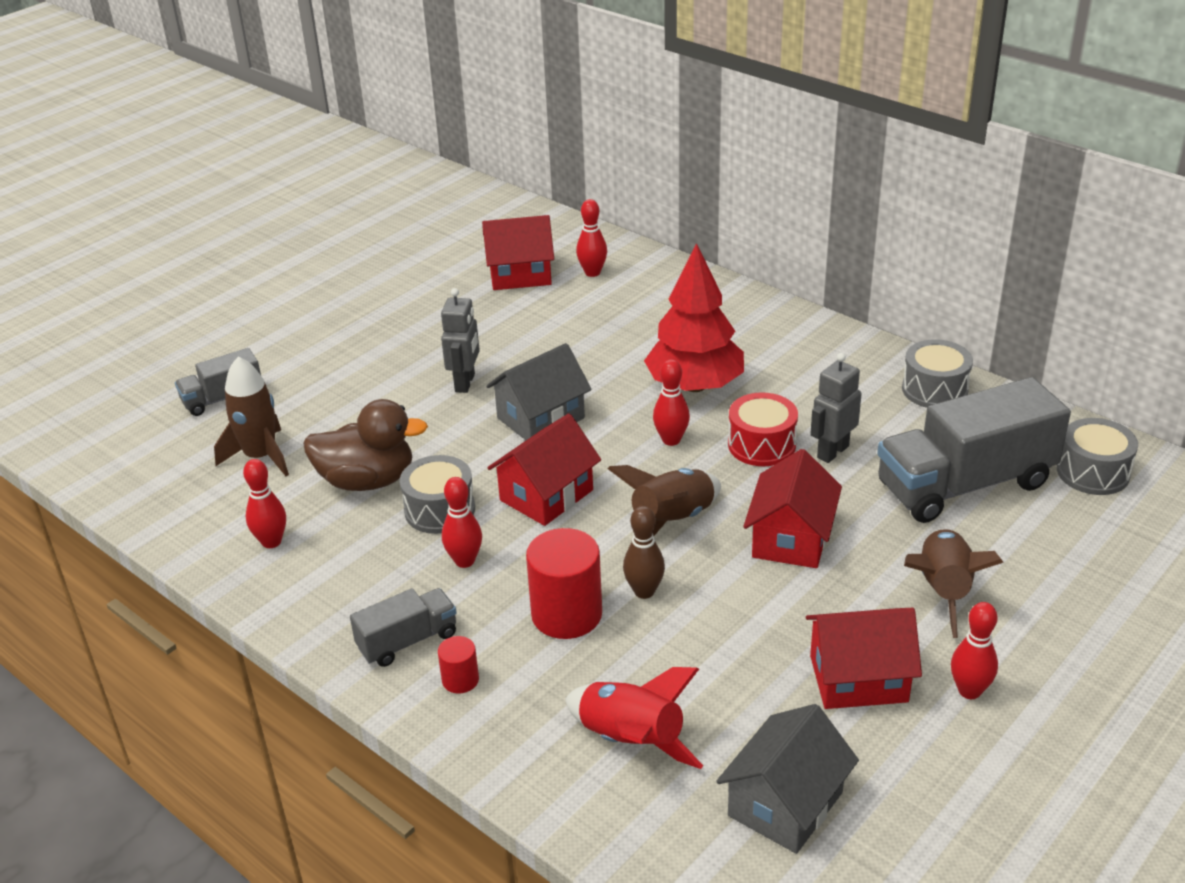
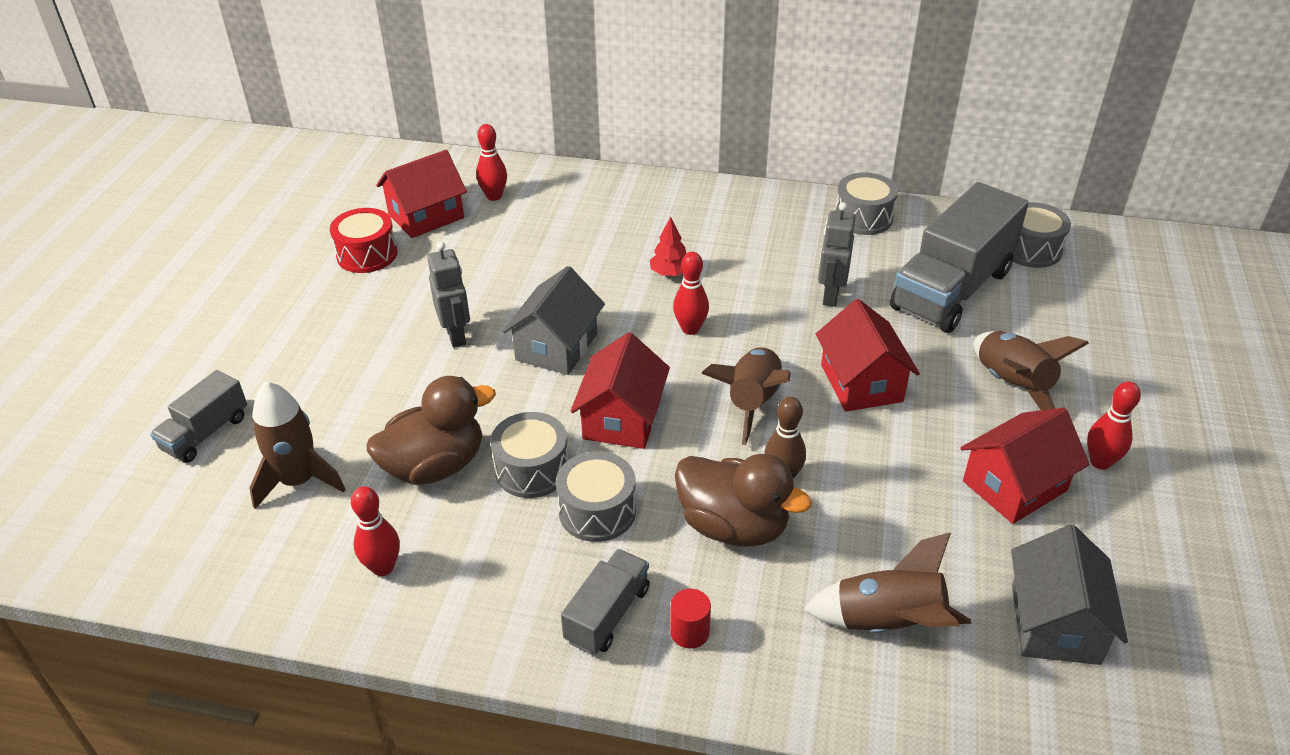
camera: 30 degrees left, 5 degrees up
red bowling pin [442,477,482,568] -> grey drum [556,451,636,542]
red cylinder [526,528,602,639] -> brown duck [675,454,812,547]
red rocket [565,667,703,769] -> brown rocket [804,532,971,633]
red tree [644,243,744,392] -> red tree [650,217,686,276], size x0.43
red drum [728,392,798,466] -> red drum moved to [330,208,398,273]

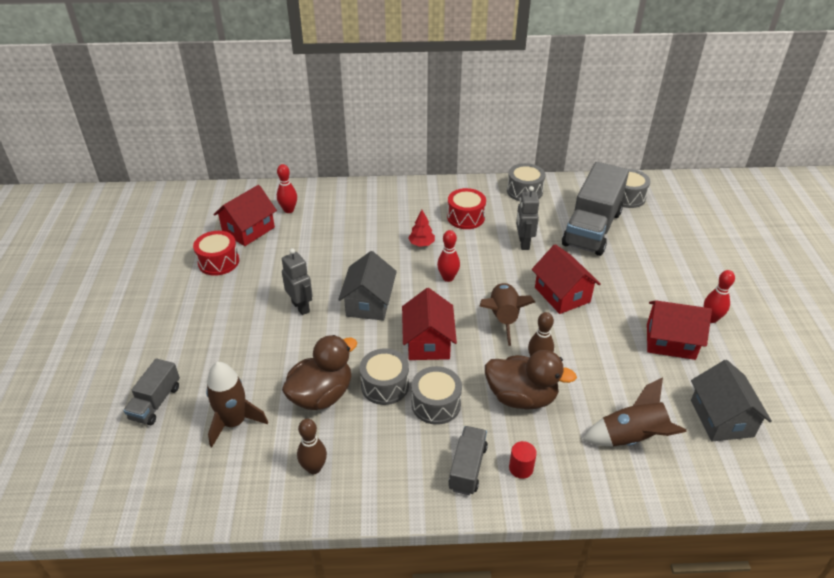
camera: 15 degrees left, 0 degrees up
red bowling pin [351,486,400,576] -> brown bowling pin [297,419,327,474]
red house [960,407,1090,524] -> red house turned 60 degrees clockwise [647,301,712,360]
brown rocket [974,331,1089,410] -> none
none -> red drum [447,188,486,229]

